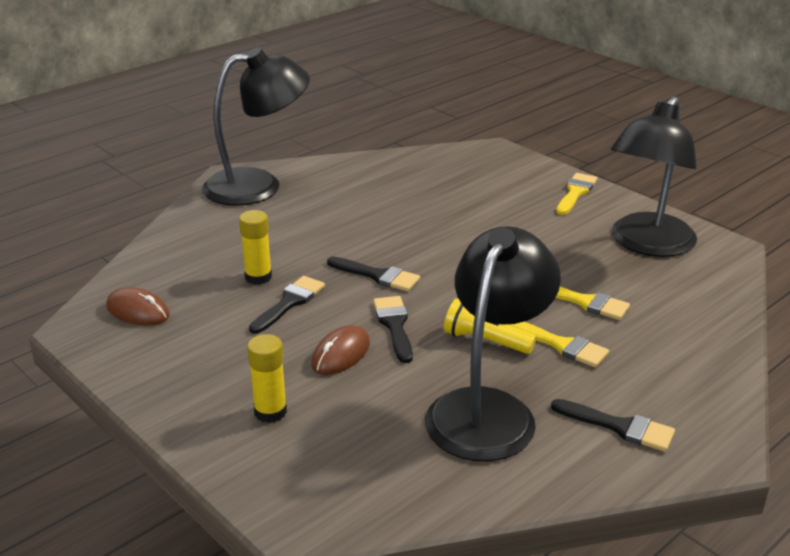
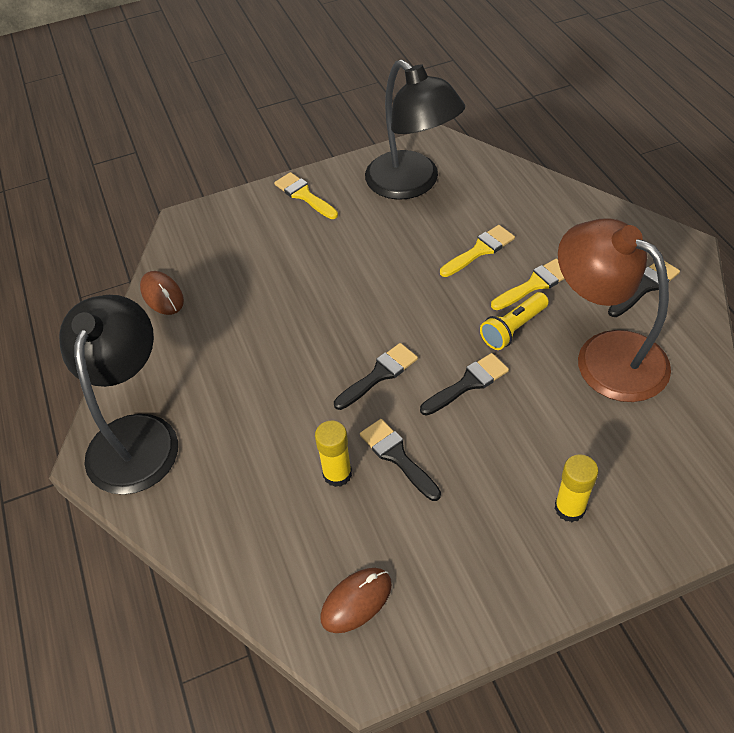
camera: 65 degrees left, 20 degrees up
brown mouse [311,325,370,375] -> brown mouse moved to [140,271,184,315]
black brush [373,296,413,363] -> black brush turned 135 degrees clockwise [420,353,509,416]
black lamp [425,226,561,461] -> brown lamp [558,218,671,402]

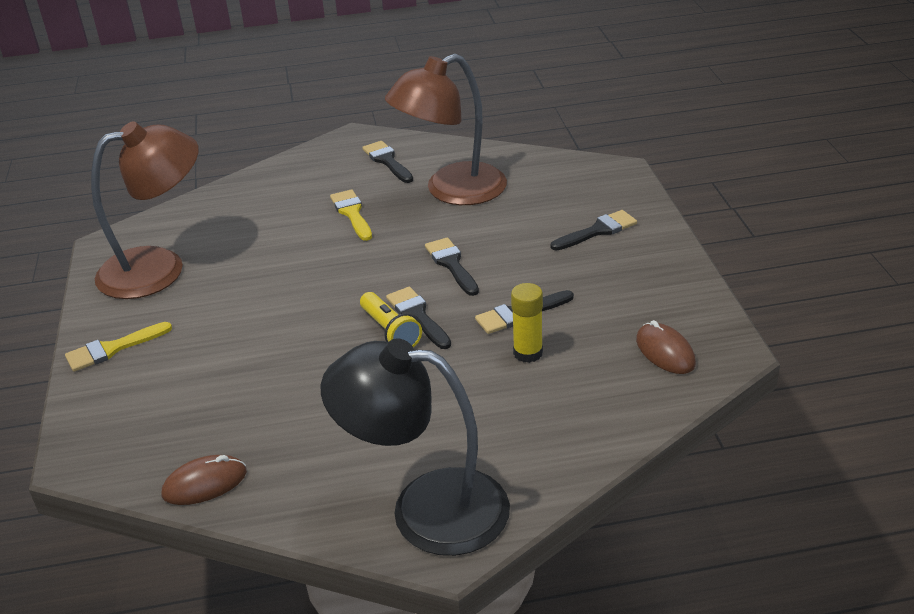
camera: 80 degrees left, 15 degrees down
black lamp [365,60,465,200] -> brown lamp [91,121,199,299]
yellow brush [440,225,515,277] -> none
yellow flashlight [480,292,549,350] -> yellow flashlight moved to [360,292,422,347]
yellow glue stick [554,454,598,522] -> black brush [551,210,637,251]

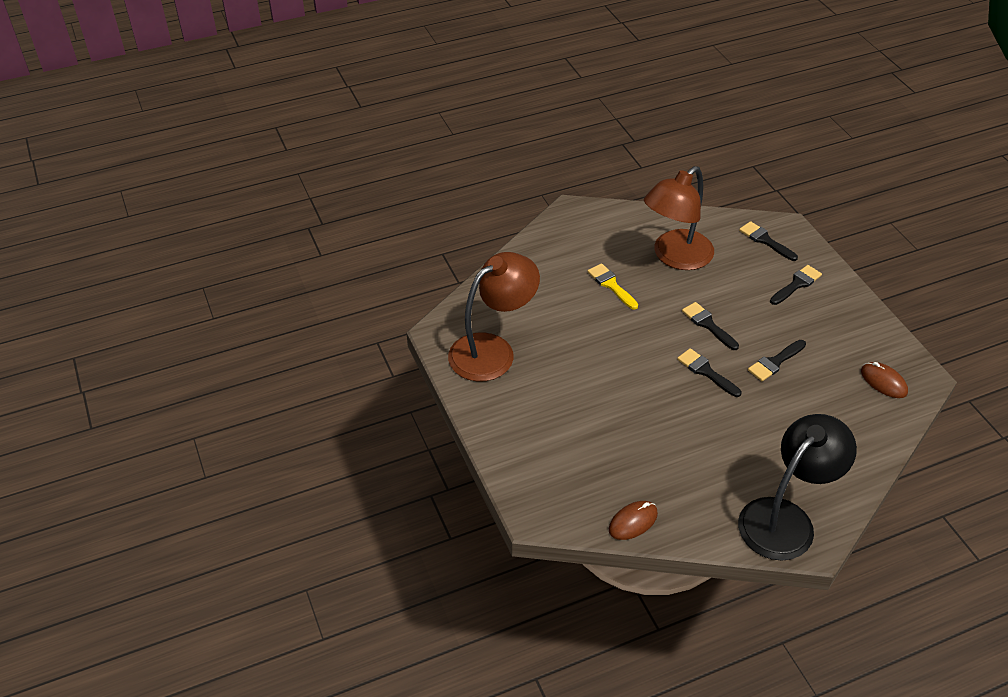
camera: 15 degrees left, 10 degrees up
yellow brush [65,322,172,372] -> none
black lamp [321,338,510,556] -> black lamp turned 135 degrees clockwise [738,414,857,561]
yellow flashlight [360,292,422,347] -> none
black brush [362,141,413,183] -> black brush moved to [739,221,798,261]
yellow glue stick [511,283,543,363] -> none

